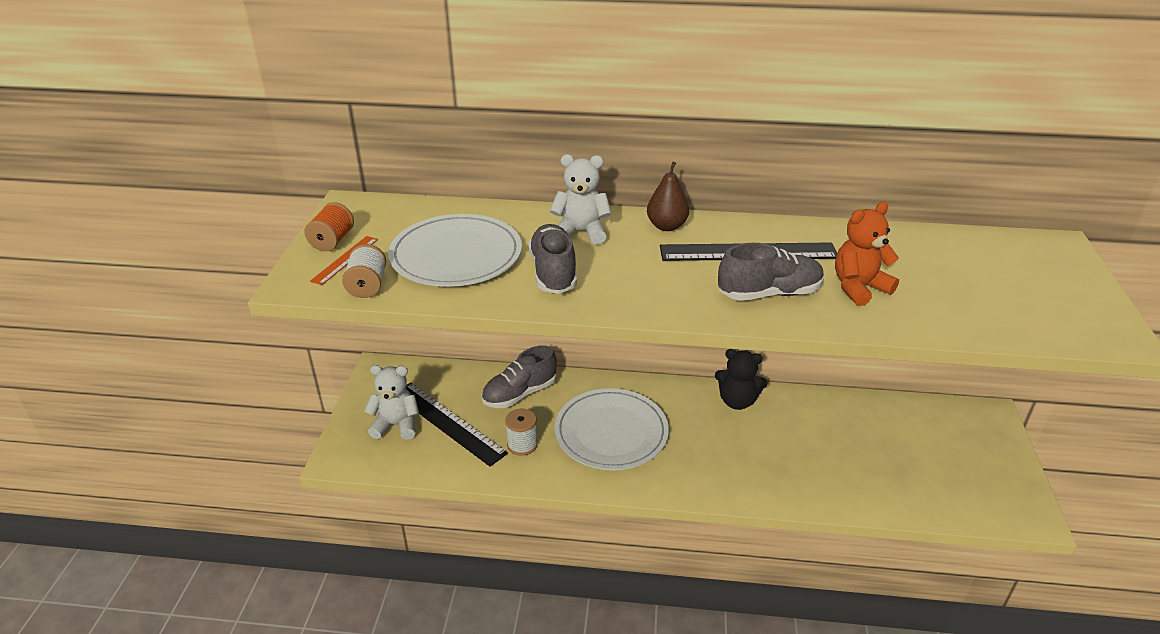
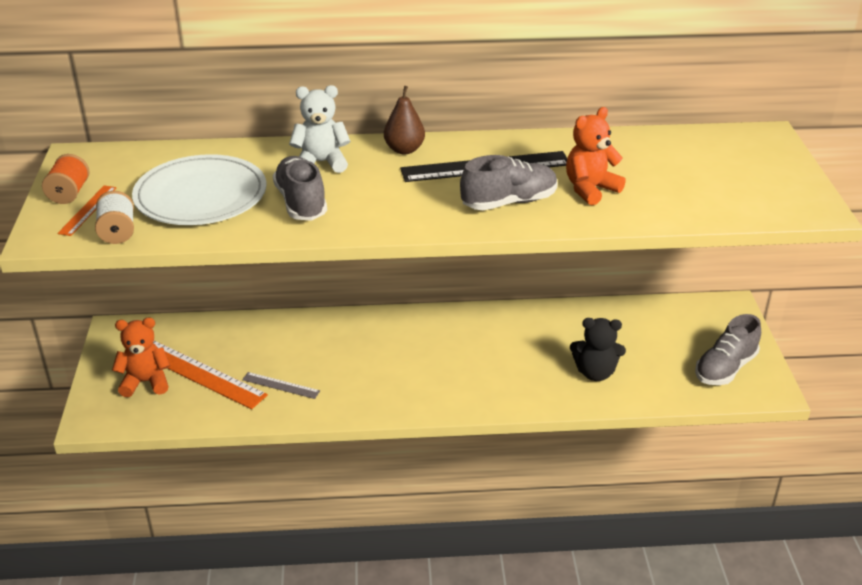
camera: 10 degrees left, 0 degrees up
white teddy bear [364,365,419,440] -> orange teddy bear [112,318,170,397]
black ruler [406,382,508,467] -> orange ruler [153,340,268,409]
grey shoe [481,345,557,408] -> grey shoe moved to [695,314,761,385]
white spool [505,409,538,456] -> grey ruler [242,372,320,399]
white plate [554,388,669,470] -> none
black teddy bear [715,349,768,410] -> black teddy bear moved to [570,318,626,381]

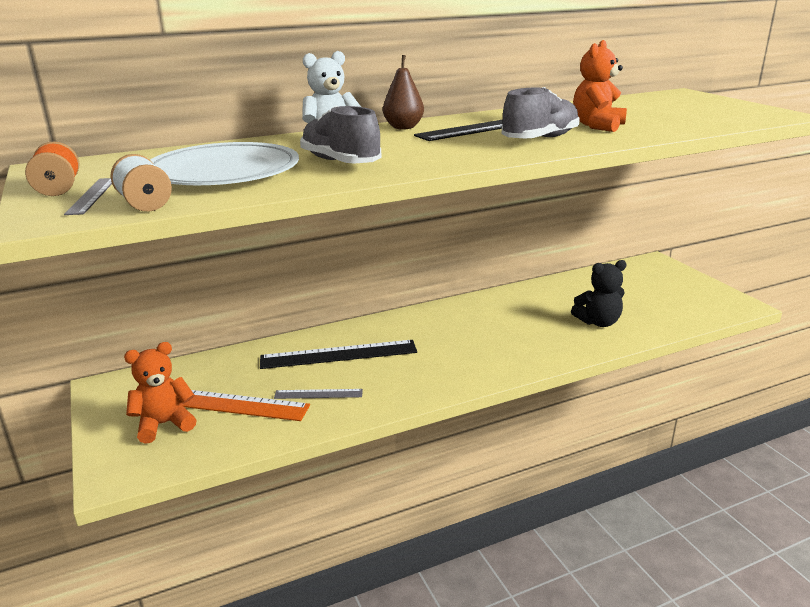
camera: 20 degrees left, 10 degrees down
orange ruler [57,185,117,236] -> grey ruler [64,178,112,215]
grey shoe [695,314,761,385] -> none
none -> black ruler [260,340,417,369]

